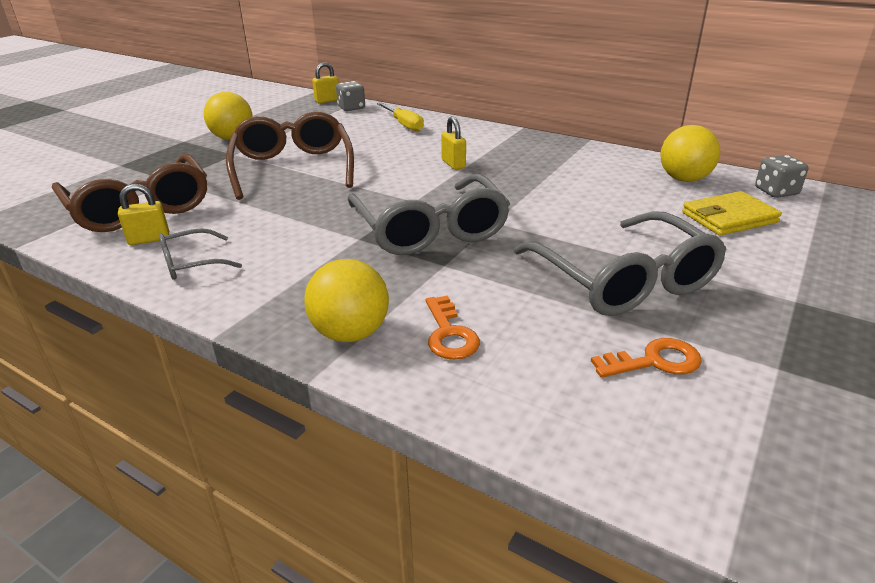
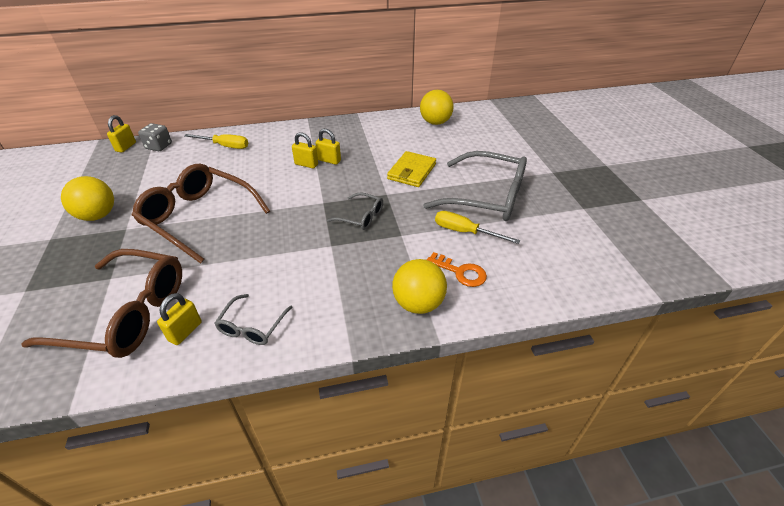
camera: 45 degrees left, 10 degrees up
grey glasses [347,174,510,255] -> grey glasses [327,192,383,230], size x0.48
orange key [591,338,702,378] -> none
yellow wallet [682,191,782,236] -> yellow wallet moved to [387,151,436,187]
grey dice [755,155,809,198] -> none
none -> yellow padlock [316,129,341,165]
none -> yellow screwdriver [435,211,520,244]

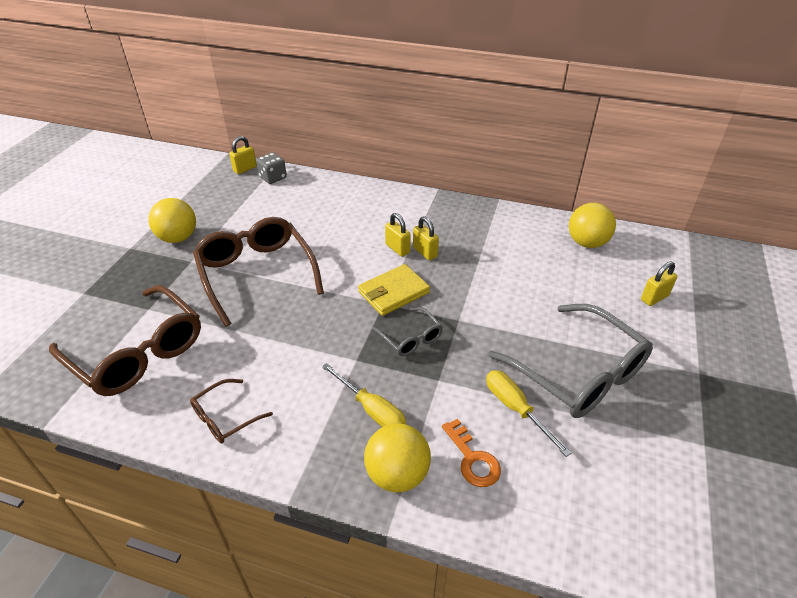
camera: 30 degrees right, 0 degrees up
yellow padlock [157,293,202,345] -> yellow padlock moved to [641,262,677,306]
yellow screwdriver [184,134,248,149] -> yellow screwdriver moved to [322,363,406,427]
grey glasses [215,294,293,345] -> brown glasses [190,379,273,443]
yellow wallet [387,151,436,187] -> yellow wallet moved to [358,264,430,316]

